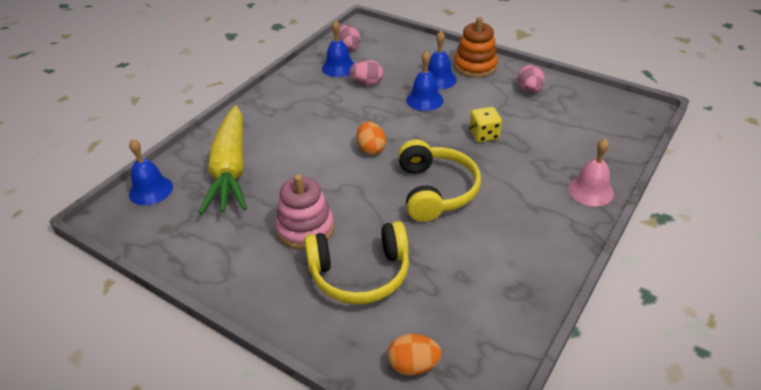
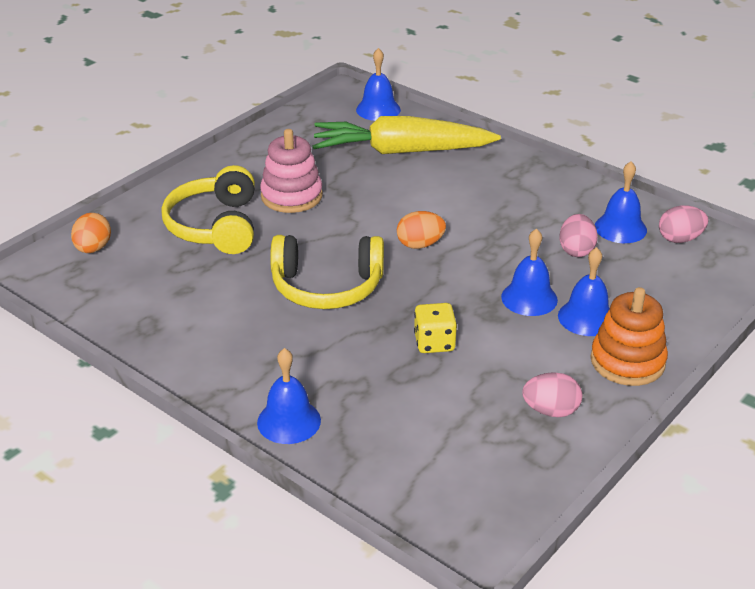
camera: 95 degrees right, 5 degrees down
pink bell [568,138,614,206] -> blue bell [257,348,321,444]

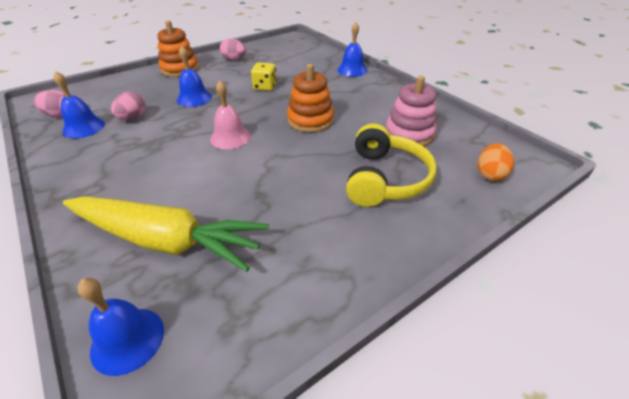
camera: 165 degrees left, 5 degrees up
pink stacking toy [260,129,323,213] -> pink stacking toy moved to [386,76,437,146]
yellow headphones [270,235,384,309] -> orange stacking toy [287,64,334,133]
orange egg [397,211,446,249] -> pink bell [210,81,251,149]
blue bell [558,247,610,336] -> none

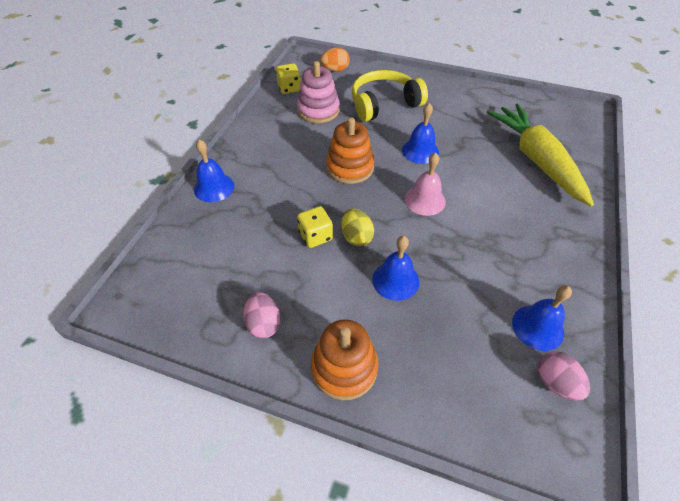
camera: 125 degrees left, 10 degrees up
blue bell [77,278,164,376] -> blue bell moved to [402,103,439,164]
pink egg [111,92,146,120] -> none
none -> yellow dice [276,63,301,94]
none -> yellow egg [341,208,374,246]

